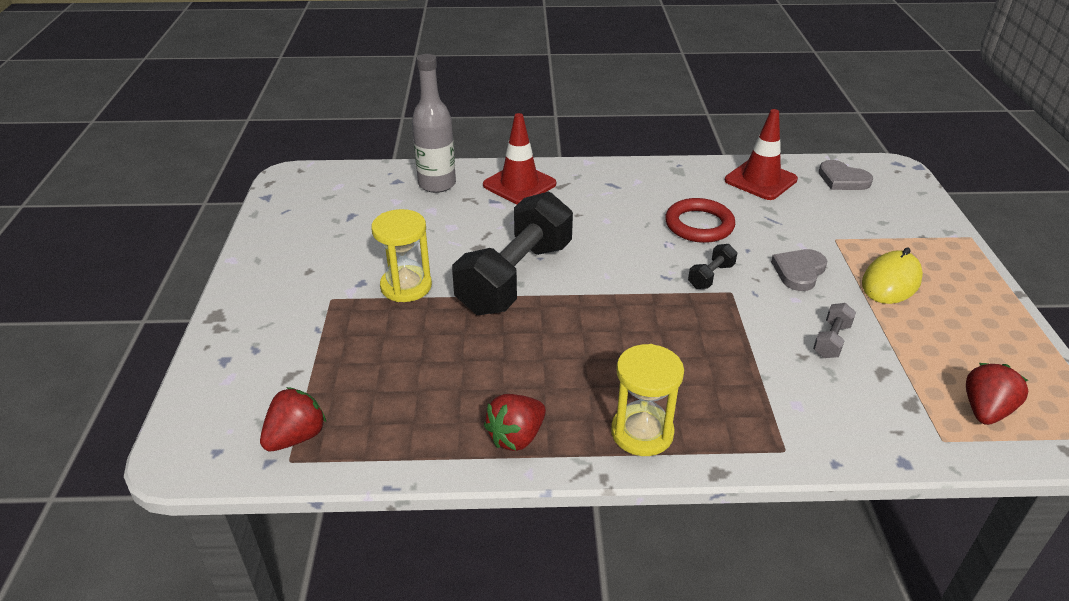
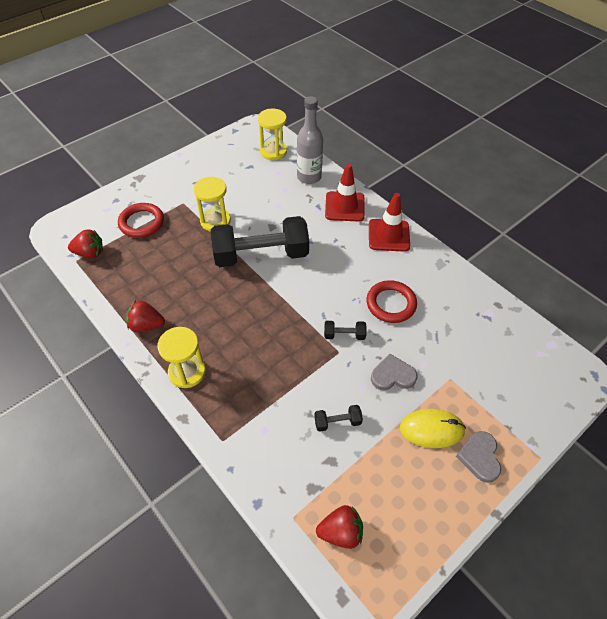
camera: 50 degrees right, 15 degrees up
red traffic cone [725,109,798,200] -> red traffic cone moved to [369,193,410,252]
grey dumbbell [813,303,856,358] -> black dumbbell [314,405,363,432]
grey heart [819,160,873,190] -> grey heart moved to [456,431,501,483]
none -> red ring [118,203,164,238]
none -> yellow hourglass [258,109,287,160]

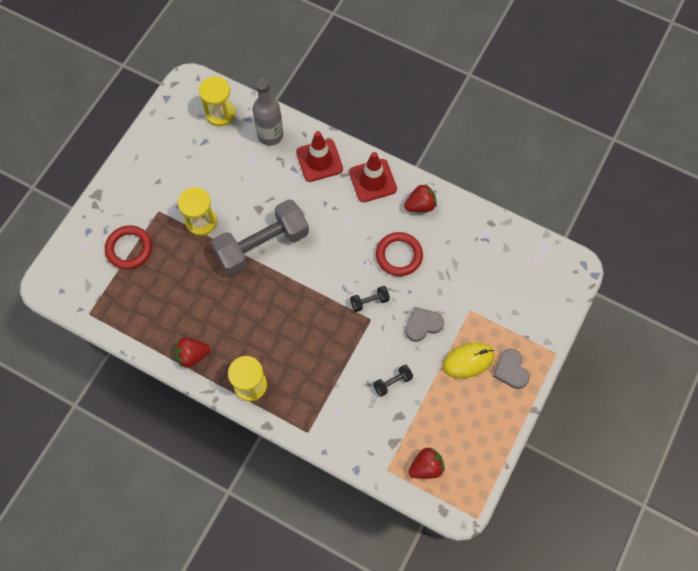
camera: 20 degrees left, 15 degrees up
red strawberry [68,229,103,259] -> red strawberry moved to [404,184,437,212]
black dumbbell [211,216,309,267] -> grey dumbbell [212,199,309,275]

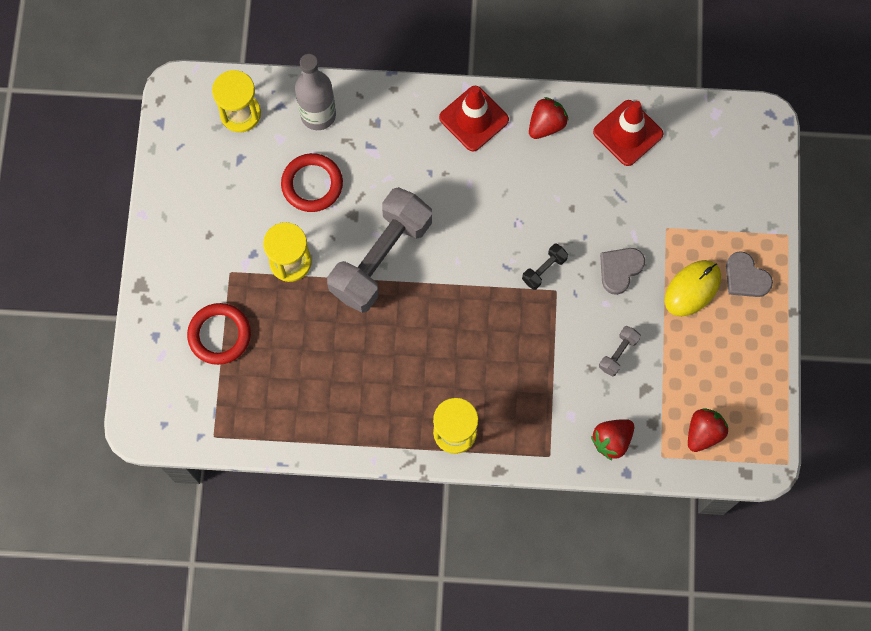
camera: 25 degrees left, 5 degrees up
red strawberry [175,337,210,368] -> red strawberry moved to [591,419,634,460]
red traffic cone [296,131,343,182] -> red traffic cone moved to [593,100,663,166]
black dumbbell [373,364,413,397] -> grey dumbbell [599,326,641,376]
red ring [376,232,423,276] -> red ring moved to [281,153,343,212]

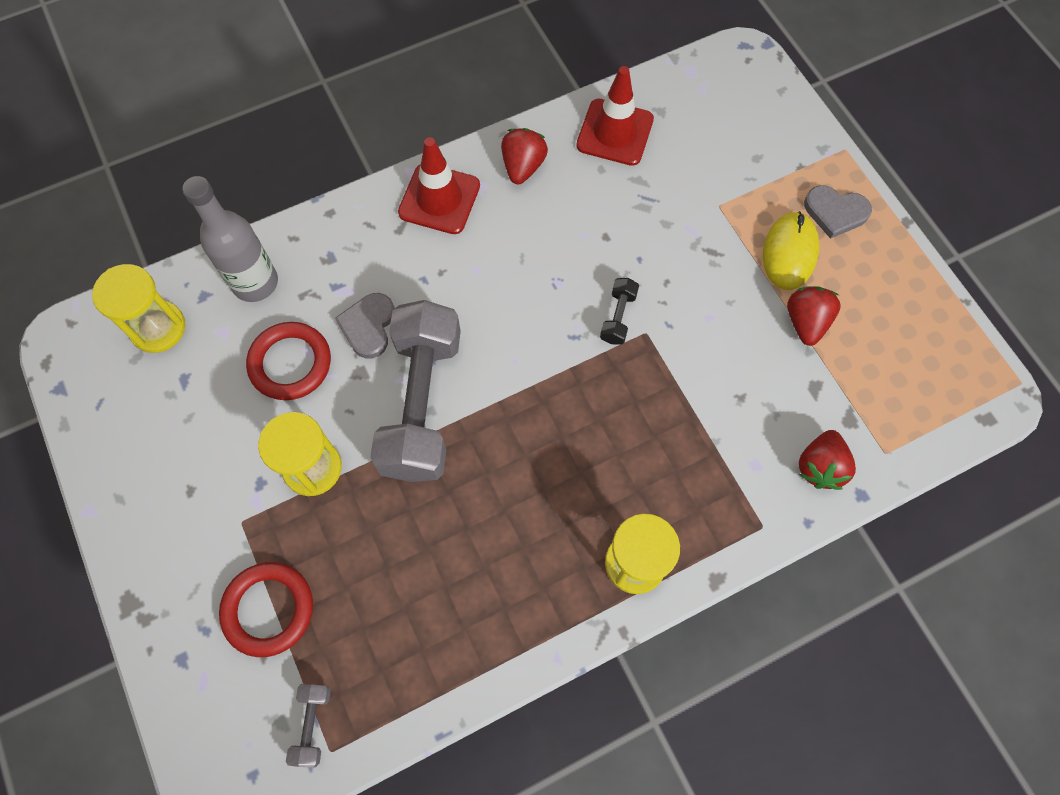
camera: 30 degrees left, 5 degrees down
grey dumbbell [599,326,641,376] -> grey dumbbell moved to [286,684,331,768]
grey heart [600,248,645,295] -> grey heart moved to [335,293,395,359]
red strawberry [688,408,729,452] -> red strawberry moved to [787,286,841,346]

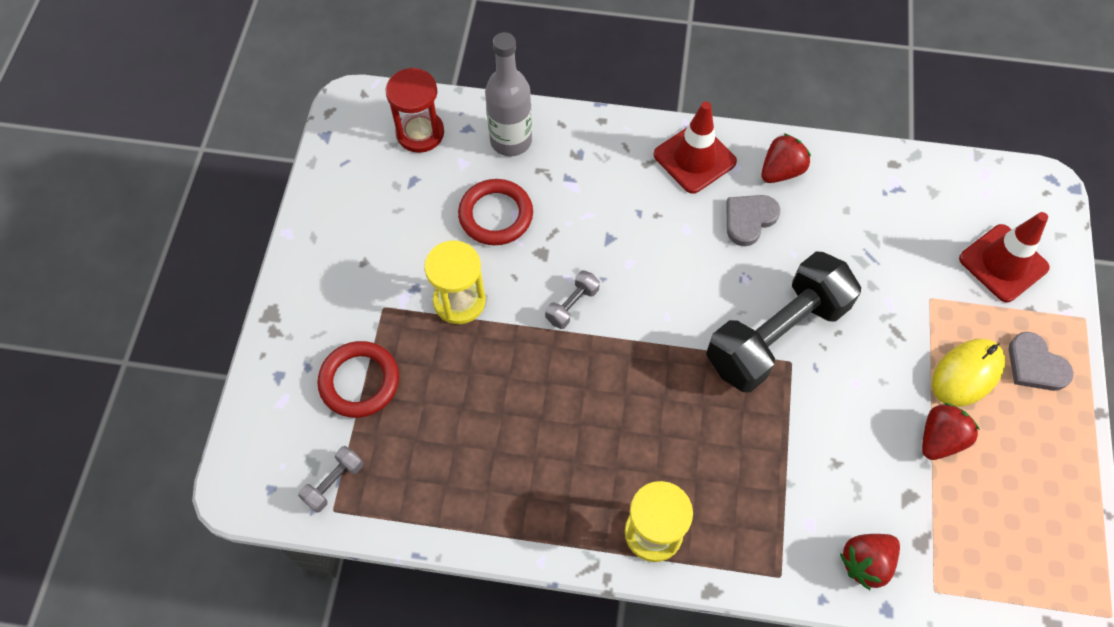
camera: 35 degrees right, 5 degrees down
yellow hourglass [92,264,186,353] -> red hourglass [385,68,444,153]
grey heart [335,293,395,359] -> grey heart moved to [726,195,780,246]
grey dumbbell [370,300,461,482] -> grey dumbbell [545,270,600,329], size x0.40
red traffic cone [576,66,654,166] -> red traffic cone moved to [959,212,1050,302]
black dumbbell [600,278,639,344] -> black dumbbell [706,251,861,392], size x2.50

